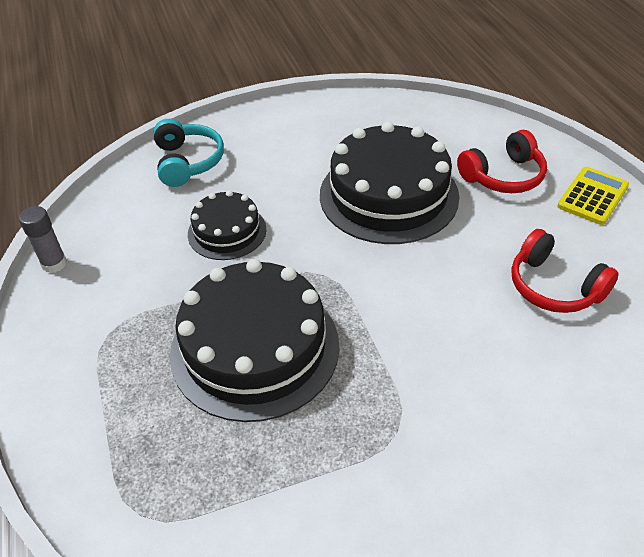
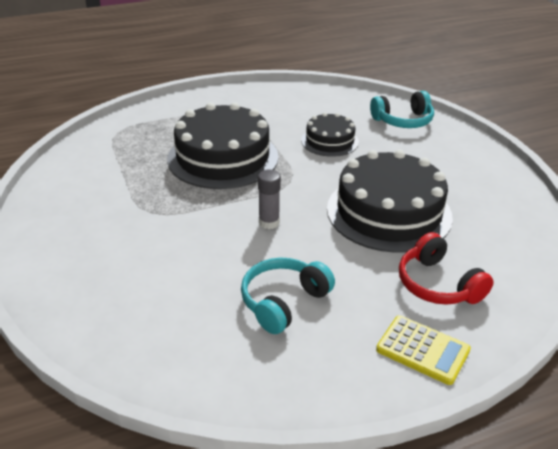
camera: 85 degrees right, 10 degrees down
grey glue stick [19,206,67,273] -> grey glue stick moved to [258,170,281,229]
red headphones [511,229,619,313] -> turquoise headphones [241,258,335,334]

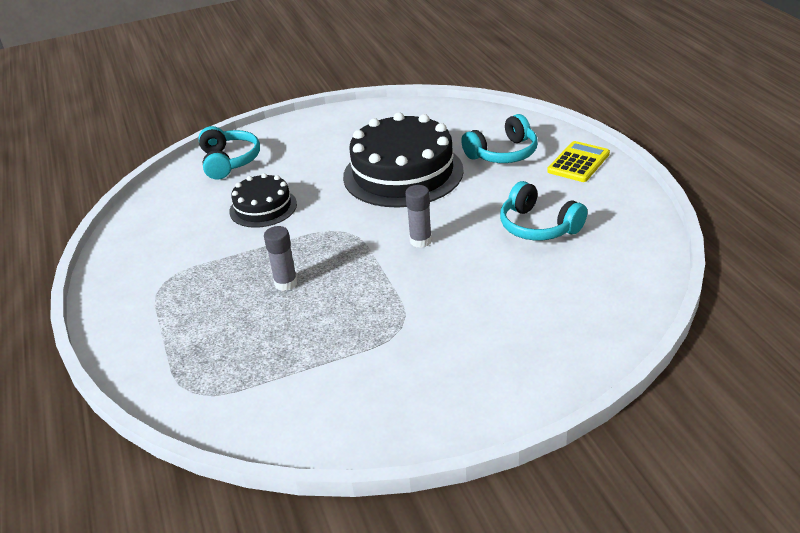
camera: 85 degrees left, 0 degrees up
black cake [167,102,279,189] -> grey glue stick [264,226,298,291]
red headphones [399,232,494,305] -> turquoise headphones [461,114,538,163]

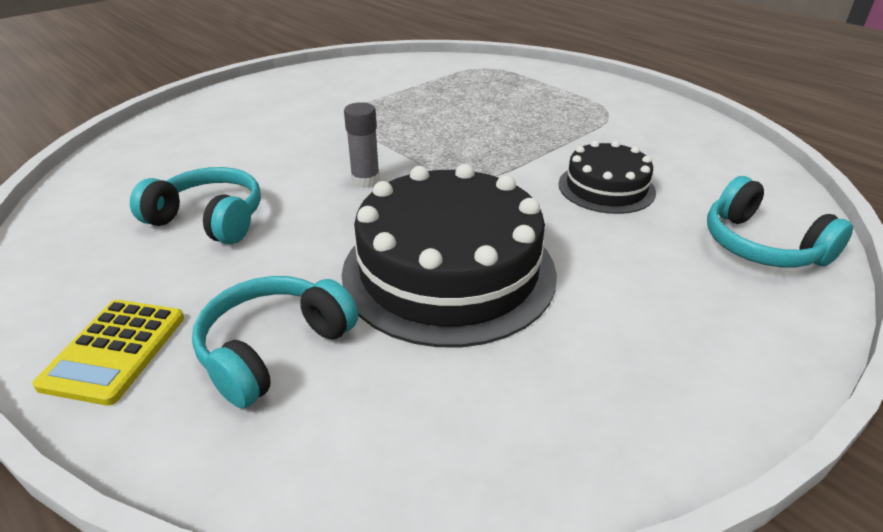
camera: 155 degrees right, 0 degrees up
grey glue stick [264,226,298,291] -> none

